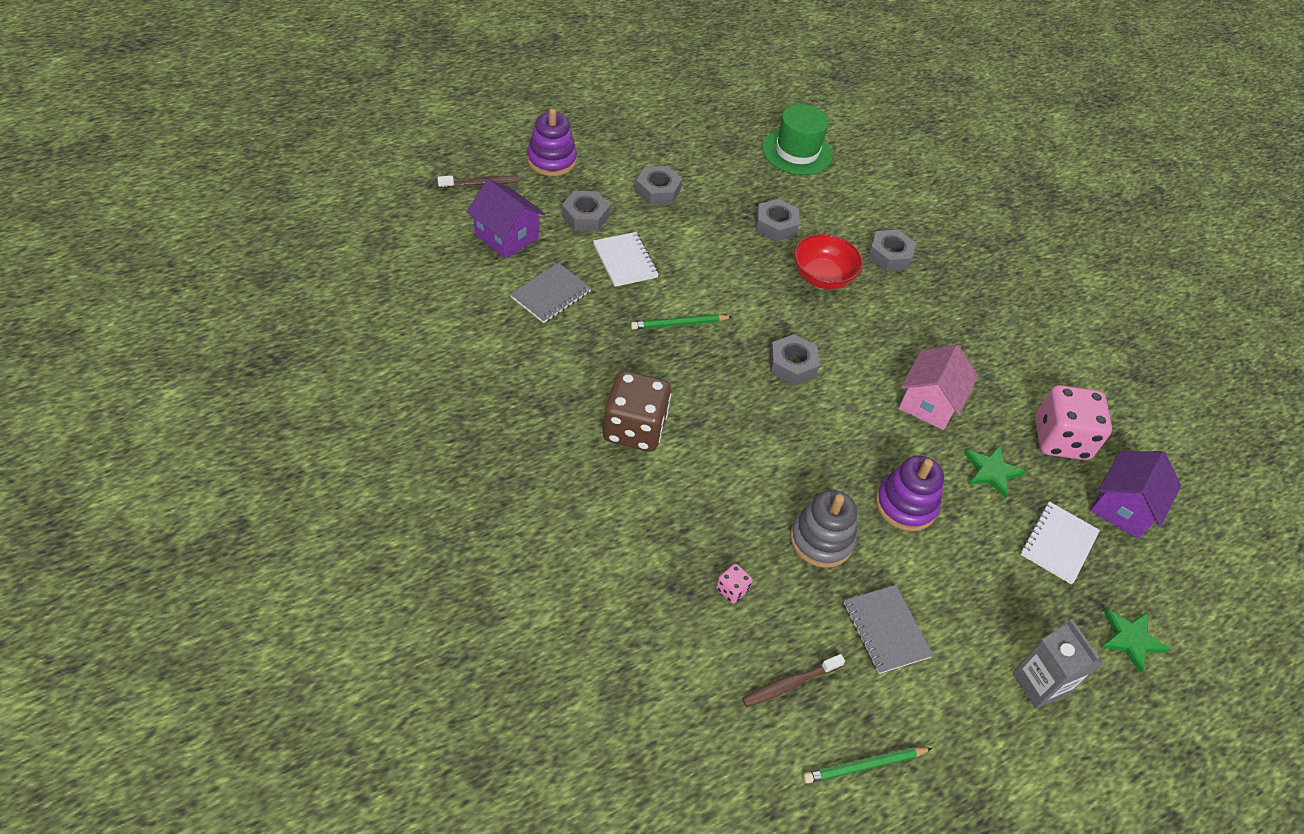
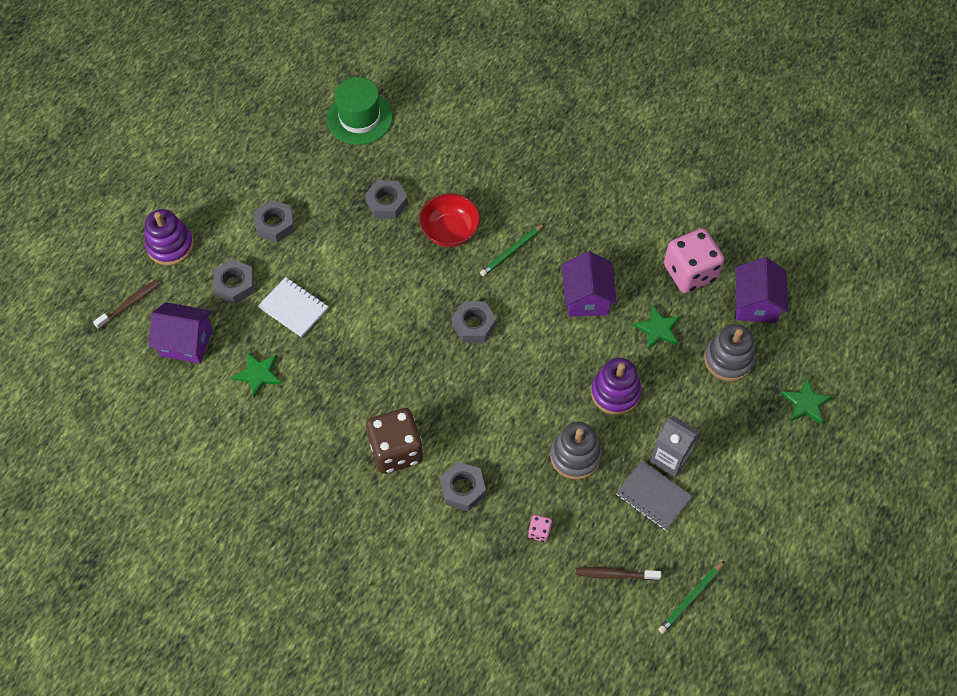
camera: 25 degrees left, 10 degrees up
grey notebook [510,263,591,323] -> green star [232,352,282,397]
green pencil [631,314,732,330] -> green pencil moved to [480,223,545,276]
brown toothbrush [742,654,845,707] -> brown toothbrush turned 60 degrees clockwise [576,567,661,581]
grey nut [868,230,916,271] -> grey nut moved to [440,462,486,511]
pink house [898,345,978,430] -> purple house [562,251,617,317]
grey carton [1013,619,1102,709] -> grey carton moved to [650,416,700,477]
white notebook [1020,501,1100,584] -> grey stacking toy [704,324,755,381]

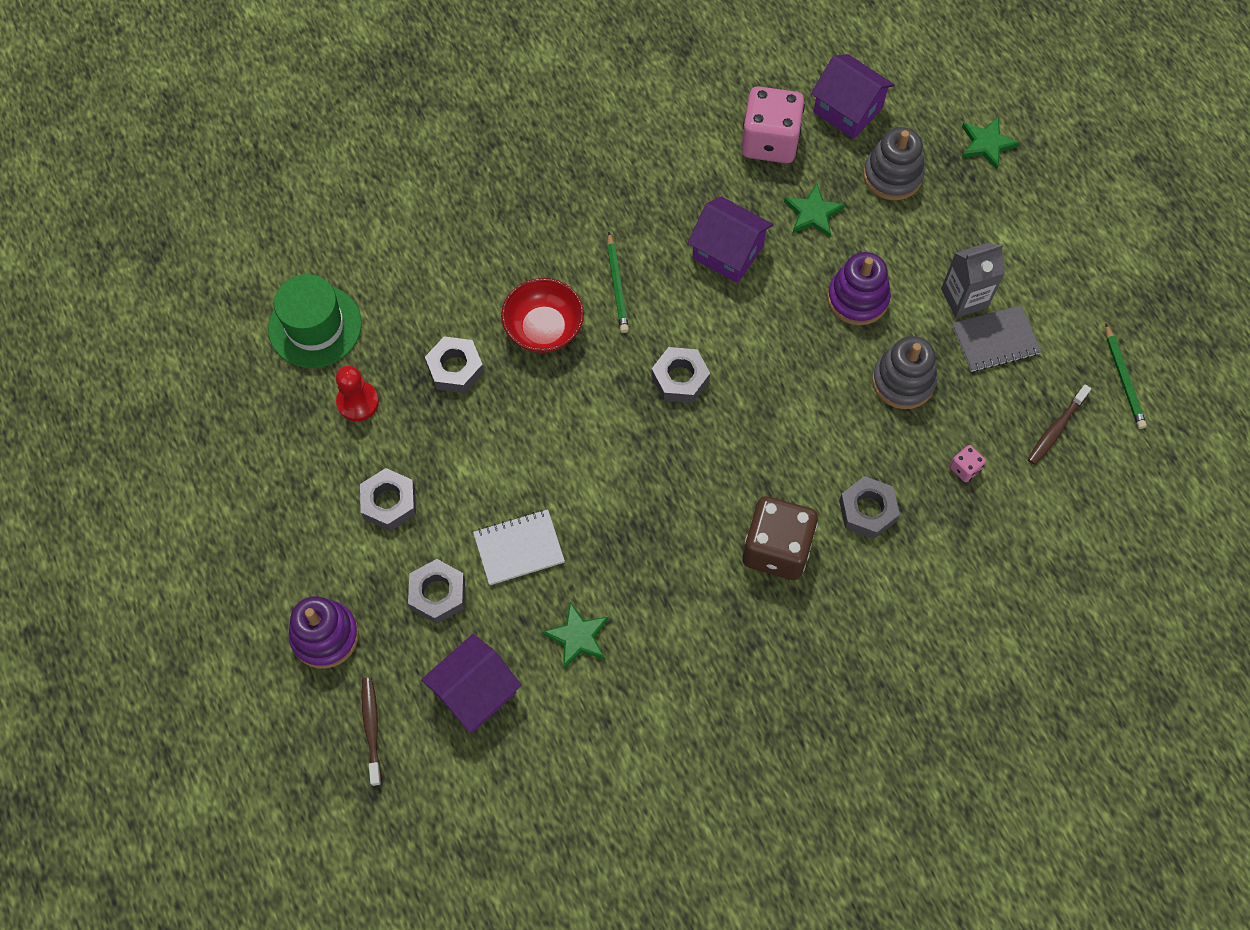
camera: 55 degrees left, 5 degrees up
none -> red pawn [336,366,379,421]

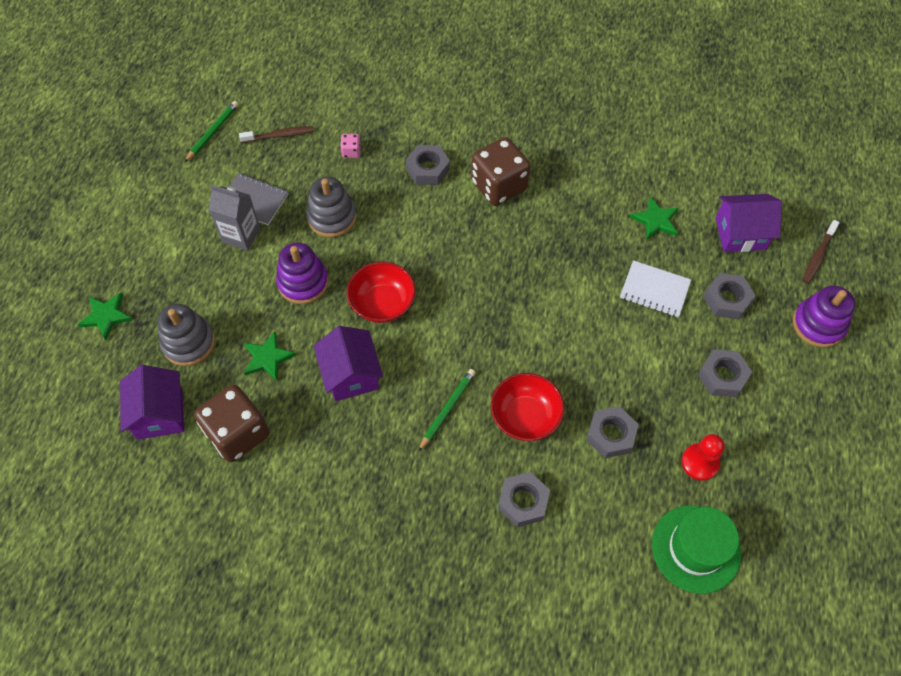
camera: 140 degrees left, 5 degrees down
grey nut [651,347,710,403] -> grey nut moved to [498,472,550,527]
pink dice [741,86,805,163] -> brown dice [194,384,269,462]
none -> red bowl [347,262,416,323]

